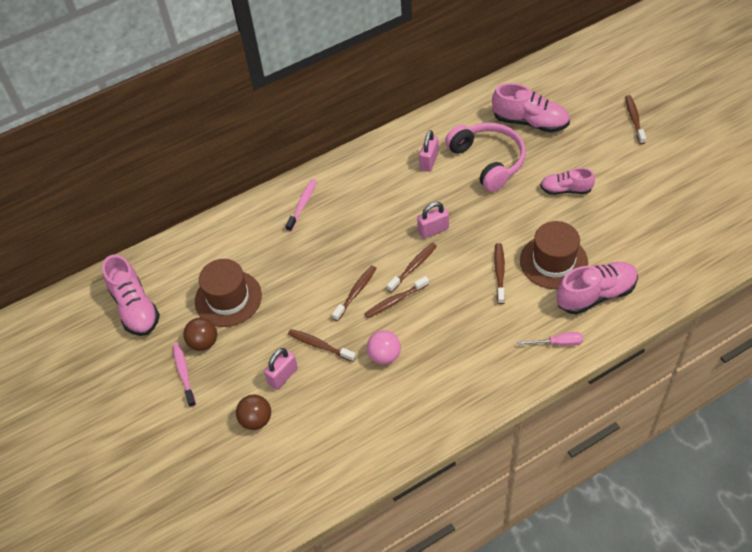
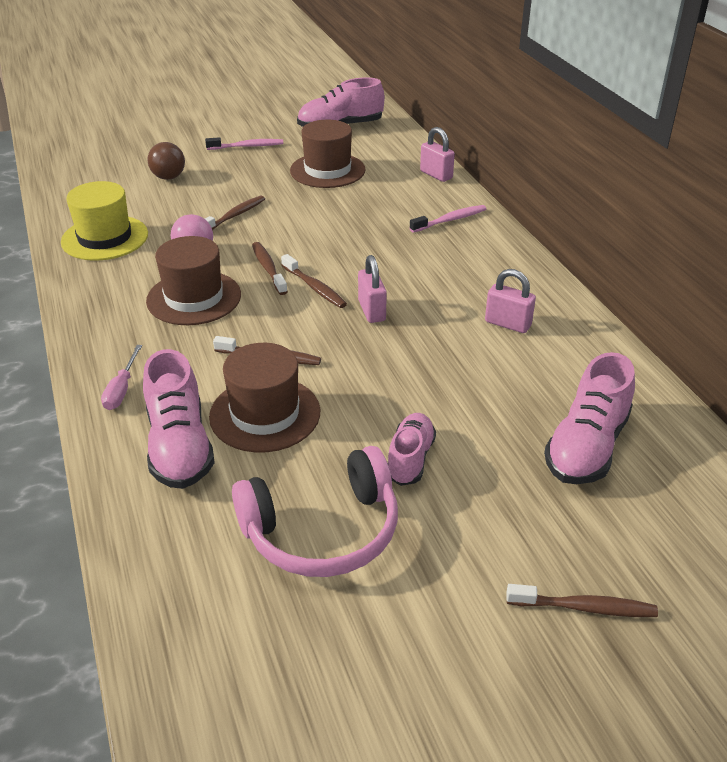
camera: 95 degrees right, 15 degrees down
brown ball [183,317,217,351] -> none
pink padlock [264,348,298,390] -> pink padlock moved to [420,127,455,182]
pink toothbrush [285,179,317,232] -> pink toothbrush turned 60 degrees counterclockwise [410,205,486,233]
brown toothbrush [332,265,377,321] -> none
pink headphones [445,123,526,192] -> pink headphones moved to [232,446,398,577]
none -> yellow hat [61,181,148,261]
none -> brown hat [146,236,241,325]

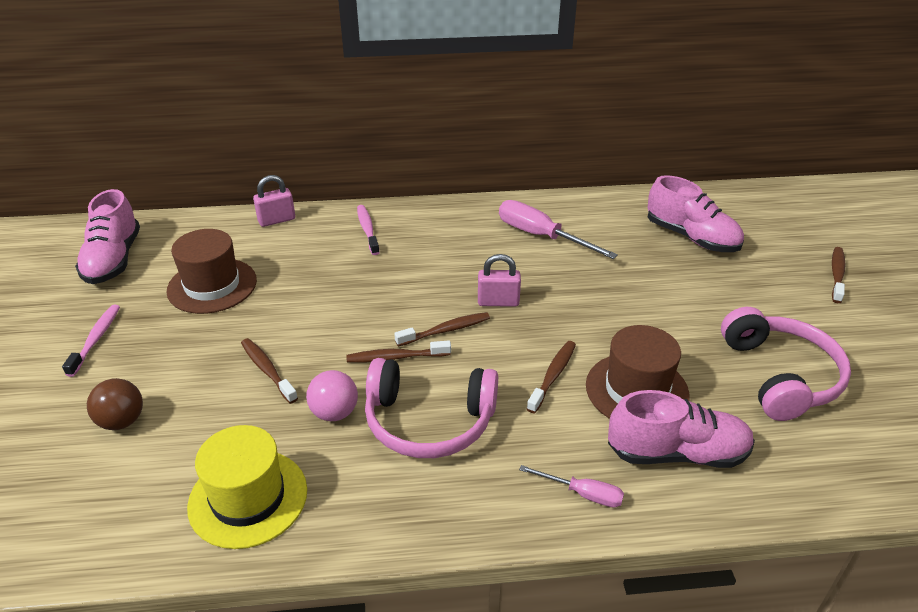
camera: 75 degrees left, 0 degrees up
brown hat [146,236,241,325] -> pink headphones [365,358,498,458]
pink shoe [388,413,436,486] -> none
pink padlock [485,269,536,333] -> pink screwdriver [499,200,618,259]

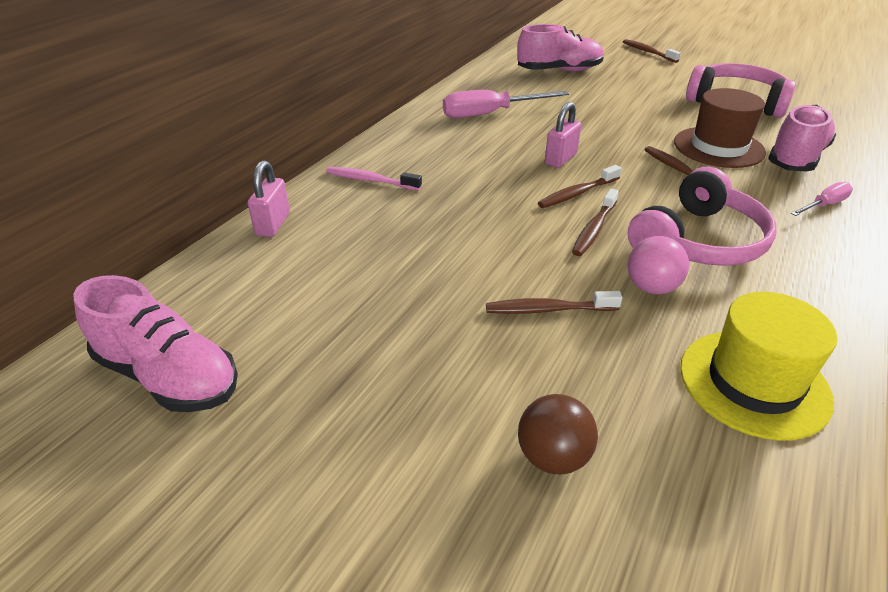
camera: 55 degrees left, 0 degrees up
pink toothbrush [62,305,120,377] -> none
brown hat [166,229,257,314] -> none
brown toothbrush [394,312,490,347] -> brown toothbrush turned 135 degrees counterclockwise [538,165,622,208]

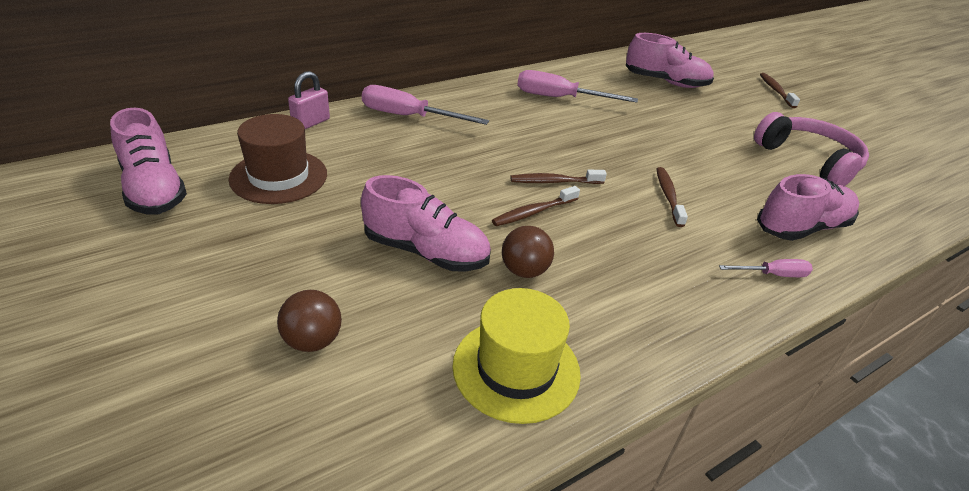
camera: 25 degrees right, 0 degrees up
pink toothbrush [326,167,422,191] -> pink screwdriver [362,85,489,125]
brown toothbrush [486,291,623,314] -> pink shoe [361,175,491,271]
pink padlock [545,102,581,168] -> none
pink headphones [628,167,777,266] -> none
pink ball [628,236,689,294] -> brown ball [502,226,554,278]
brown hat [674,88,766,168] -> brown hat moved to [229,114,327,204]

